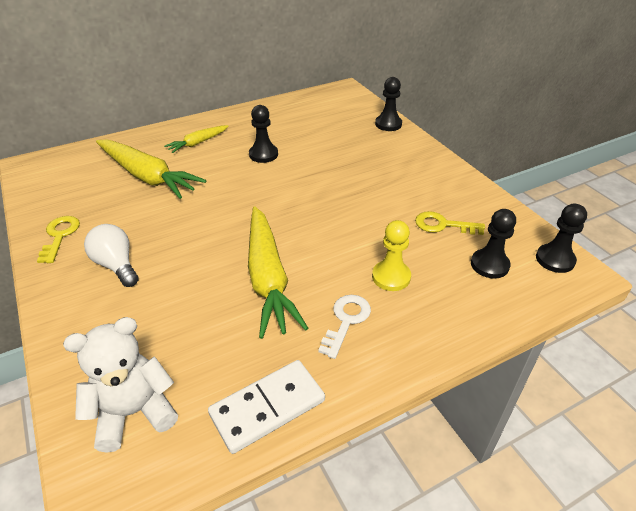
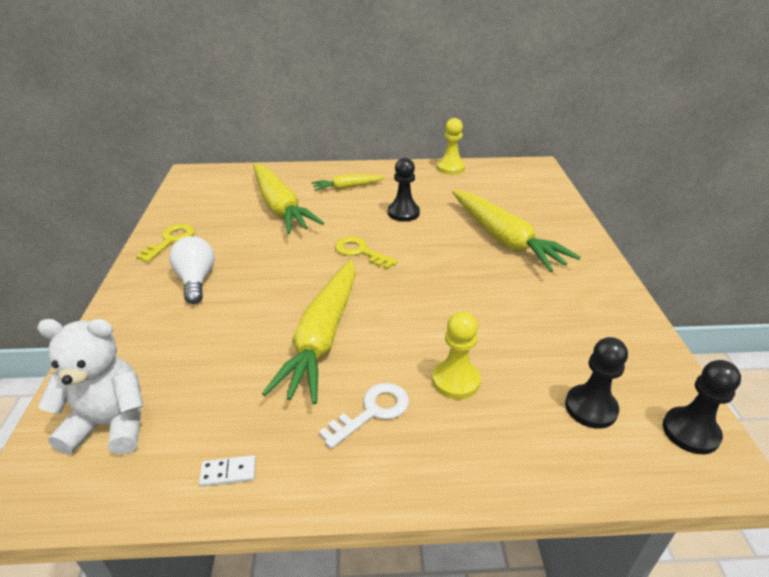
camera: 25 degrees right, 5 degrees down
white domino [208,360,325,454] -> white domino [199,455,256,487], size x0.43
black pawn [375,77,402,131] -> none
yellow key [415,211,485,235] -> yellow key moved to [335,236,398,269]
none -> yellow pawn [437,118,465,175]
none -> yellow carrot [452,190,581,272]

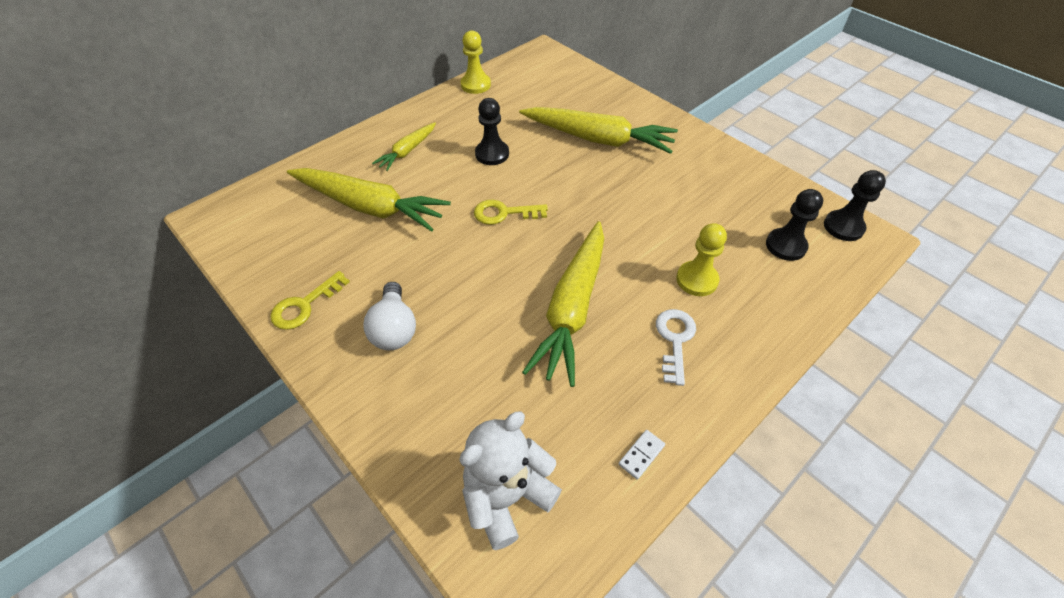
camera: 40 degrees left, 15 degrees up
yellow key [136,224,195,262] -> yellow key turned 120 degrees counterclockwise [270,271,350,330]
white light bulb [169,236,215,304] -> white light bulb turned 135 degrees counterclockwise [363,282,416,350]
yellow carrot [262,260,356,404] -> yellow carrot turned 45 degrees clockwise [522,221,604,387]

